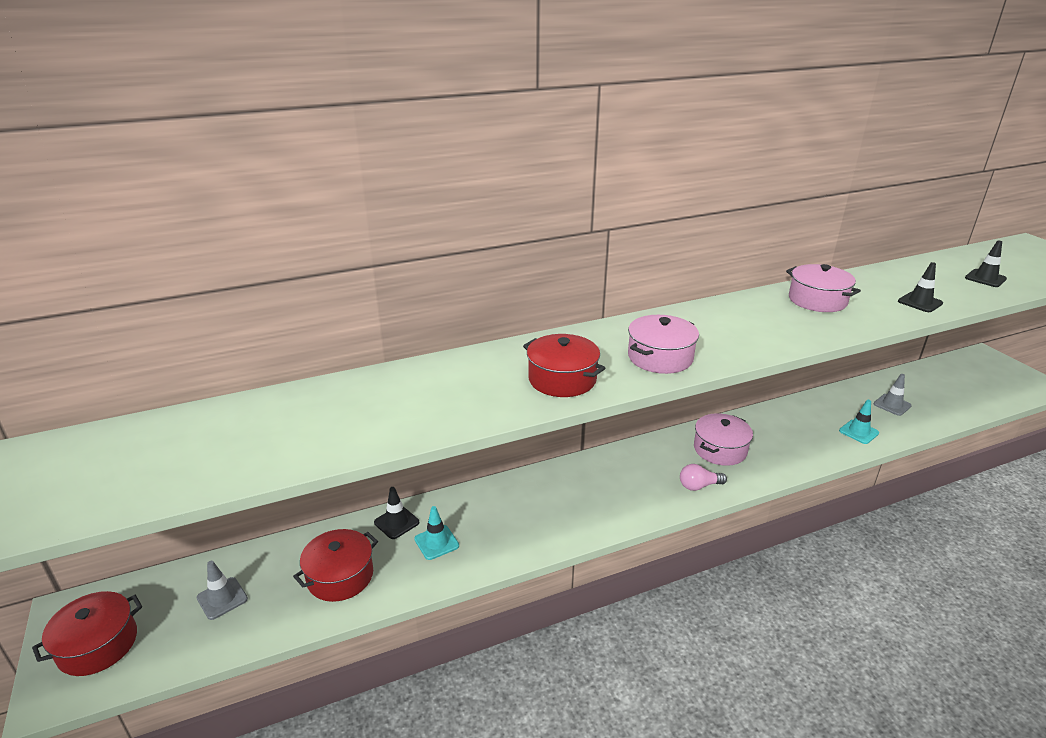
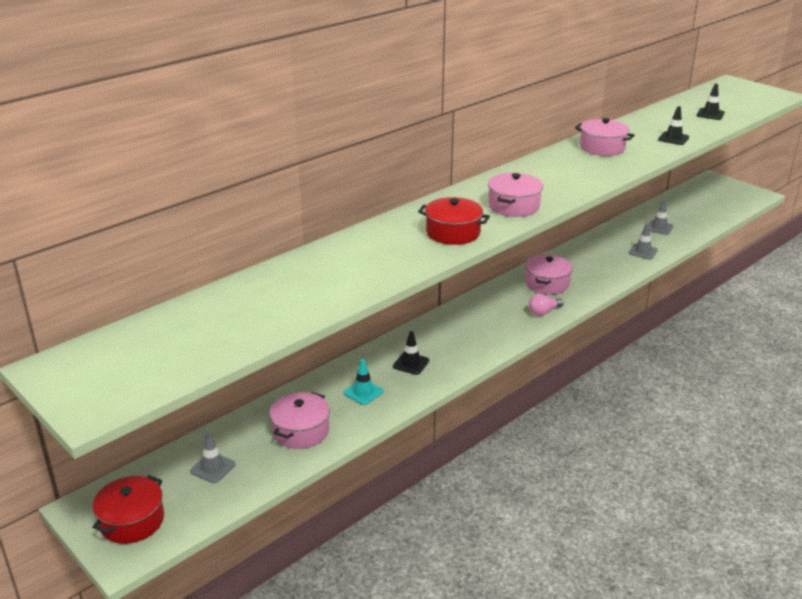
camera: 20 degrees left, 0 degrees up
red pot [293,529,378,602] -> pink pot [270,392,330,449]
black traffic cone [374,487,419,539] -> black traffic cone moved to [393,331,429,375]
turquoise traffic cone [839,400,879,444] -> grey traffic cone [628,223,658,260]

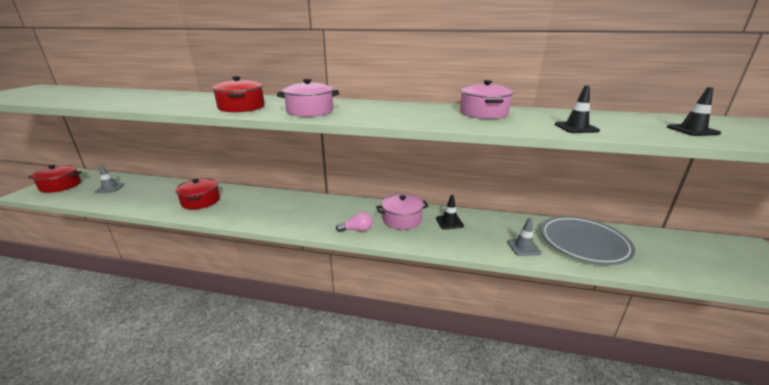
camera: 55 degrees right, 5 degrees down
pink pot [270,392,330,449] -> none
turquoise traffic cone [344,359,384,405] -> red pot [175,178,220,210]
black traffic cone [393,331,429,375] -> black traffic cone moved to [436,195,464,229]
pink light bulb [529,294,564,316] -> pink light bulb turned 150 degrees clockwise [336,212,372,232]
grey traffic cone [649,200,673,235] -> grey plate [540,216,635,265]

